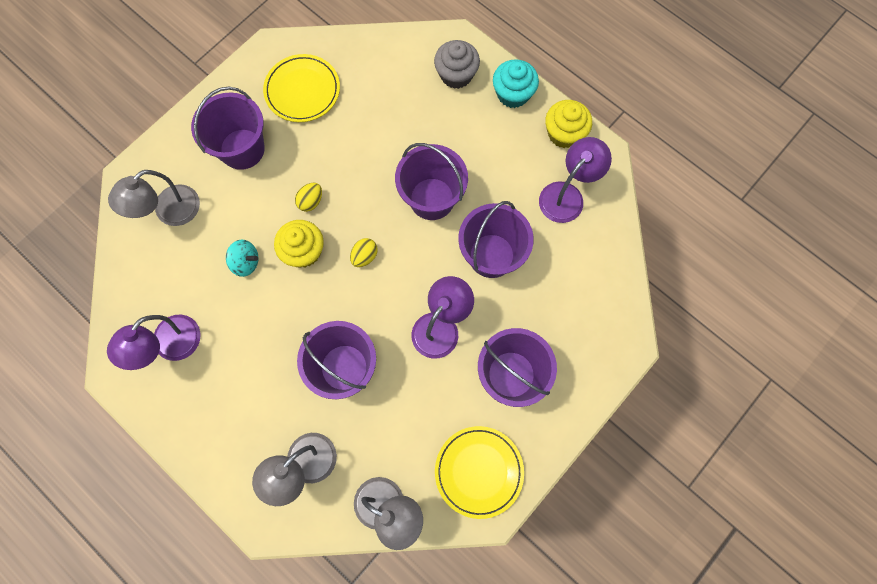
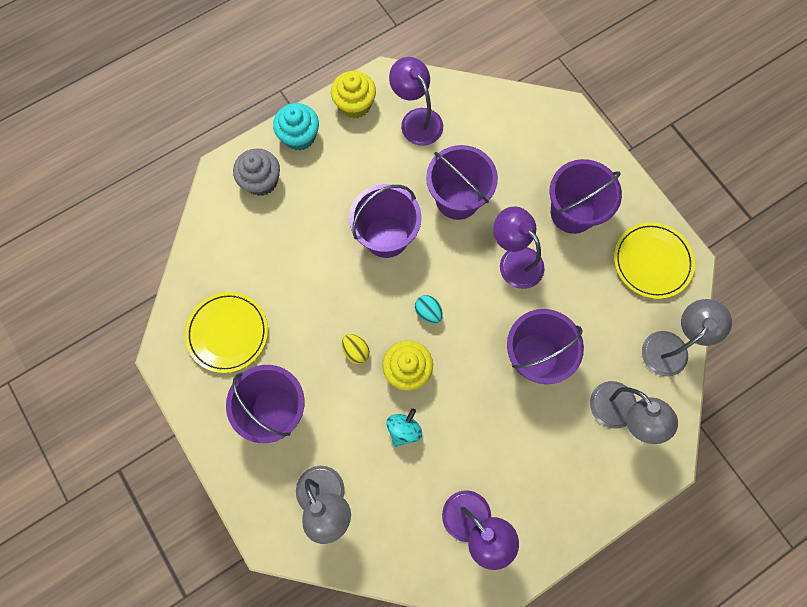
camera: 75 degrees left, 0 degrees up
yellow egg [350,238,378,267] -> turquoise egg [415,295,443,324]

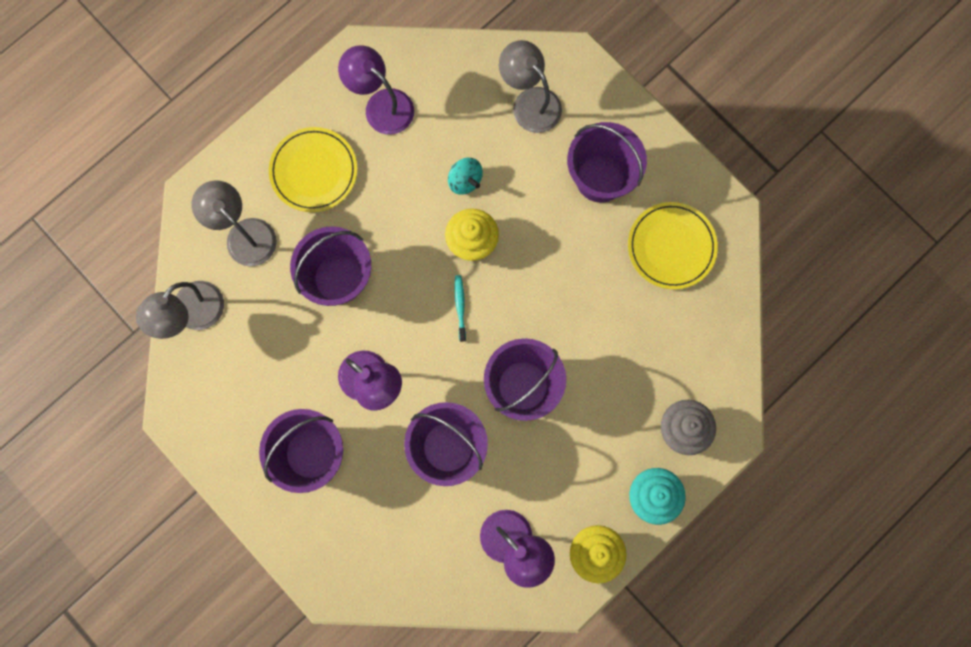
camera: 170 degrees right, 5 degrees up
yellow egg [342,334,370,364] -> none
turquoise spinning top [387,408,422,447] -> turquoise spinning top turned 60 degrees counterclockwise [448,158,483,195]
turquoise egg [415,295,443,324] -> turquoise toothbrush [454,275,466,342]
yellow plate [614,222,695,299] -> yellow plate moved to [269,127,357,212]

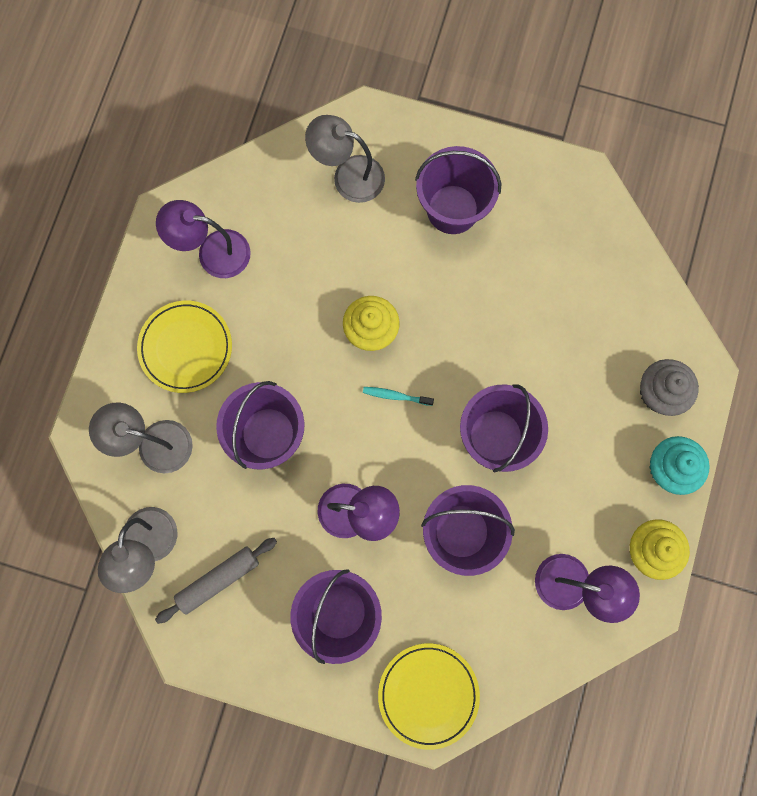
camera: 30 degrees left, 0 degrees up
turquoise spinning top [448,158,483,195] -> none
turquoise toothbrush [454,275,466,342] -> turquoise toothbrush turned 45 degrees counterclockwise [363,387,434,406]
yellow plate [628,202,718,289] -> yellow plate moved to [378,643,480,750]
none -> grey rolling pin [155,538,277,624]

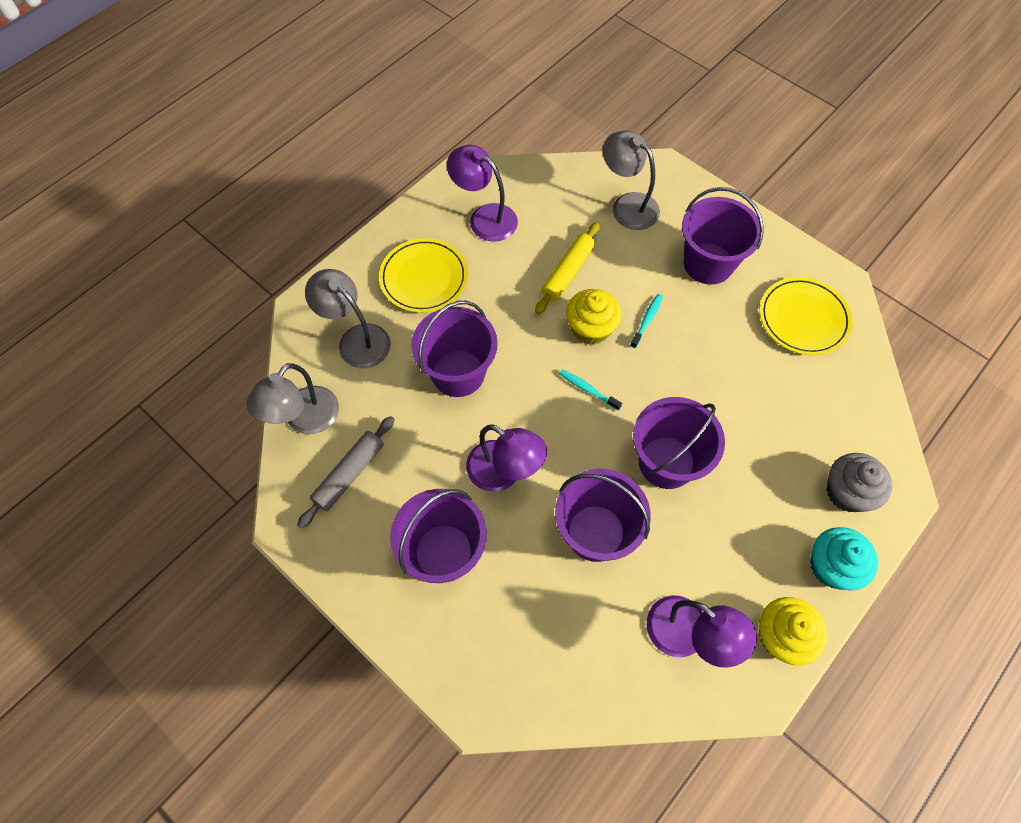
camera: 25 degrees right, 15 degrees down
grey rolling pin [155,538,277,624] -> grey rolling pin turned 45 degrees counterclockwise [297,416,395,528]
yellow plate [378,643,480,750] -> yellow plate moved to [760,277,852,355]
none -> yellow rolling pin [535,222,600,314]
none -> turquoise toothbrush [630,294,663,348]

